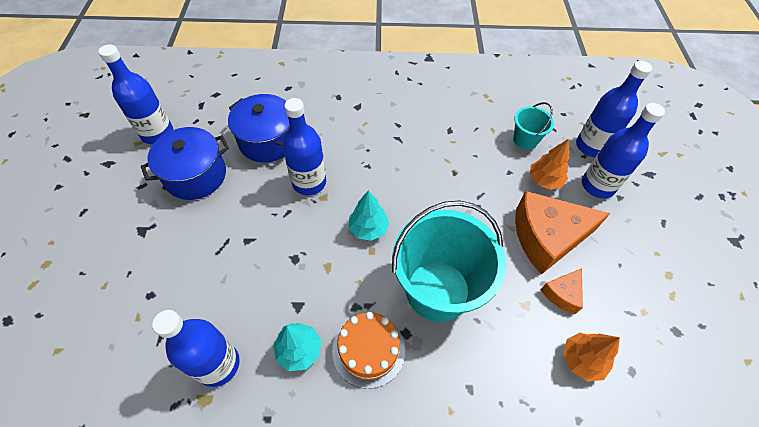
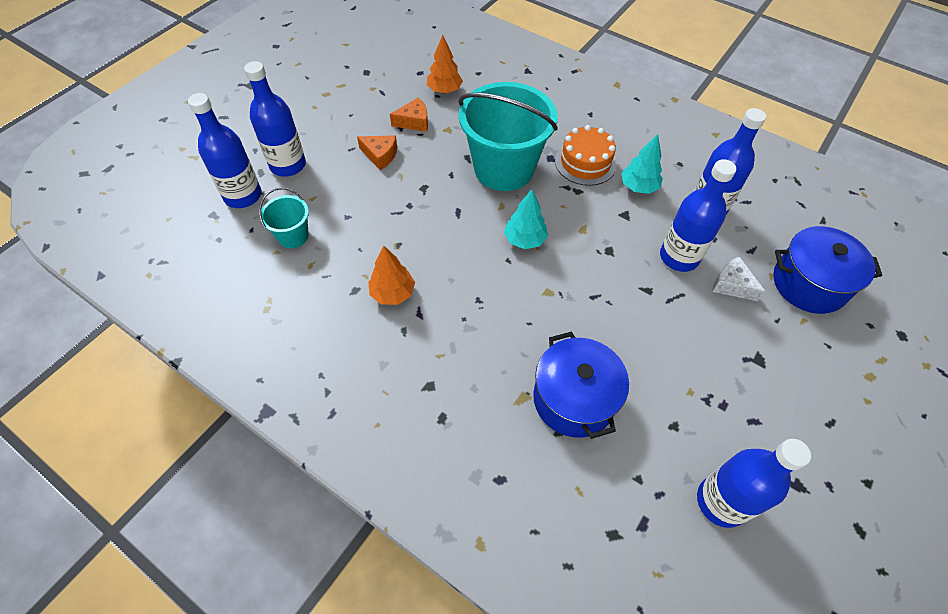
camera: 145 degrees left, 0 degrees up
blue pot [141,127,229,200] -> blue pot moved to [773,226,882,314]
blue bottle [282,98,326,195] -> blue bottle moved to [660,159,736,272]
orange cheese [515,191,611,275] -> orange cheese [357,135,397,170], size x0.48
orange tree [530,139,569,190] -> orange tree moved to [368,246,415,305]
none -> white cheese [712,257,765,301]

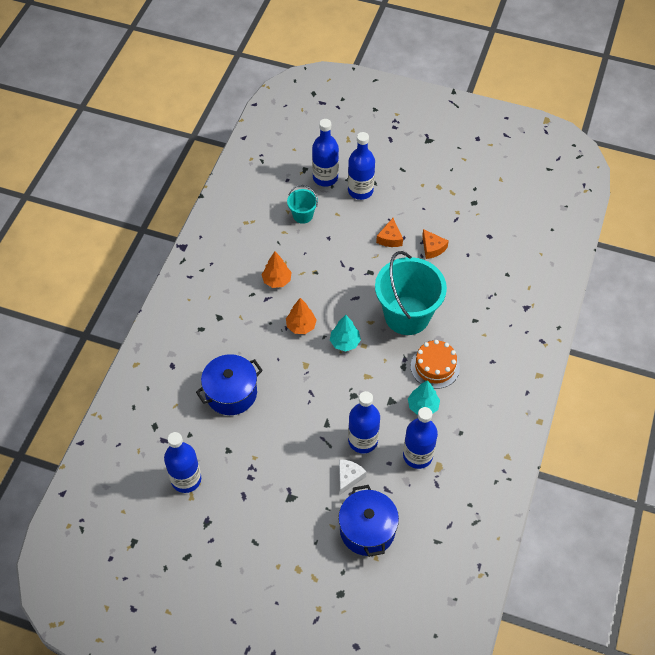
camera: 75 degrees right, 0 degrees up
orange tree [427,35,463,93] -> orange tree moved to [286,298,317,334]

